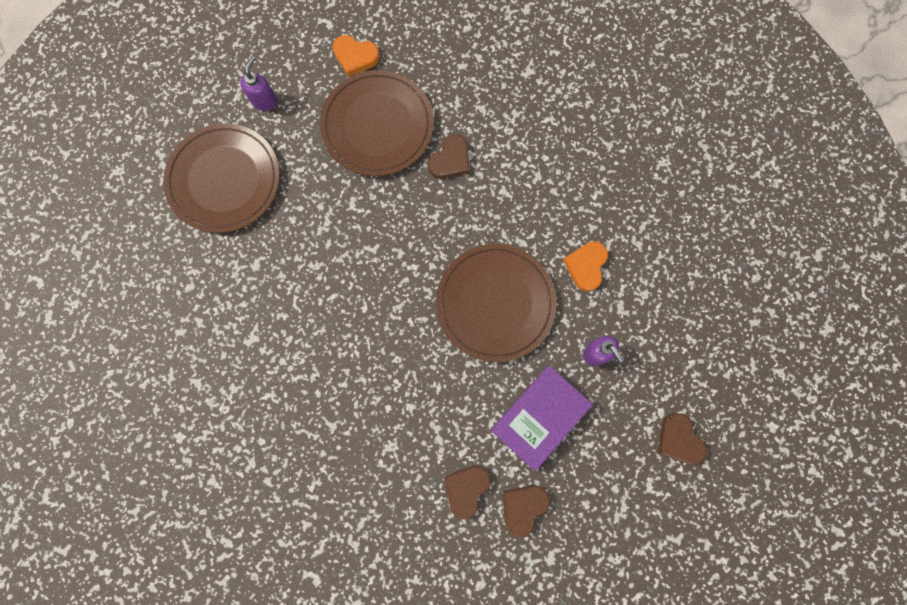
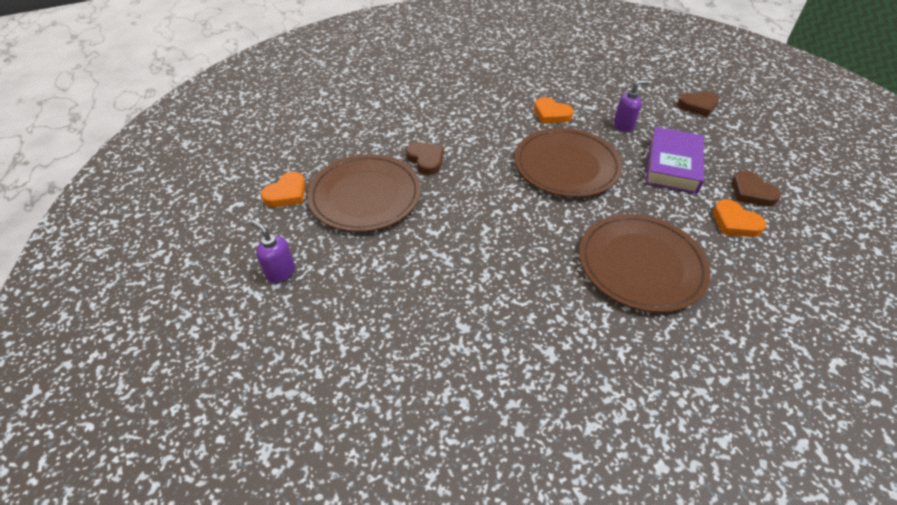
camera: 70 degrees left, 30 degrees down
brown plate [163,123,280,233] -> brown plate moved to [579,214,711,312]
brown heart [444,465,491,519] -> orange heart [713,199,766,237]
purple book [491,366,593,471] -> purple book turned 45 degrees clockwise [646,127,704,194]

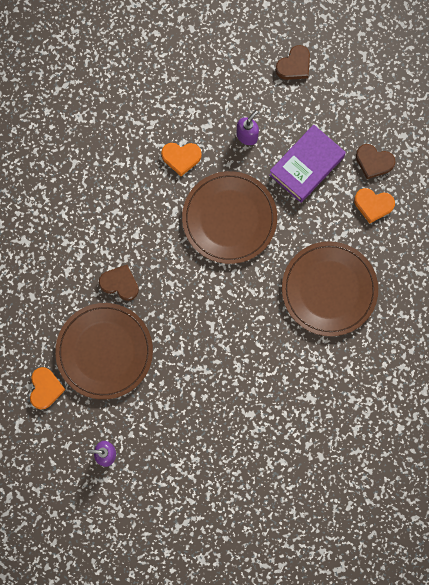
camera: 35 degrees left, 30 degrees up
purple book [646,127,704,194] -> purple book turned 60 degrees clockwise [269,125,346,203]

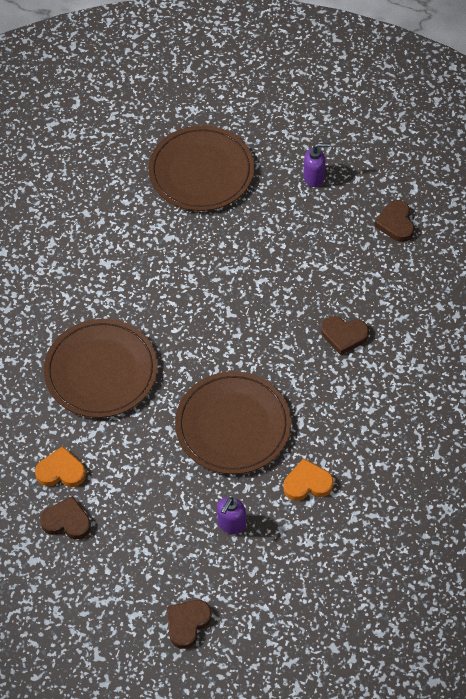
camera: 170 degrees right, 20 degrees down
orange heart [30,367,66,410] -> brown heart [374,200,414,242]
brown plate [55,303,153,400] -> brown plate moved to [149,125,254,211]
purple book [269,125,346,203] -> none

